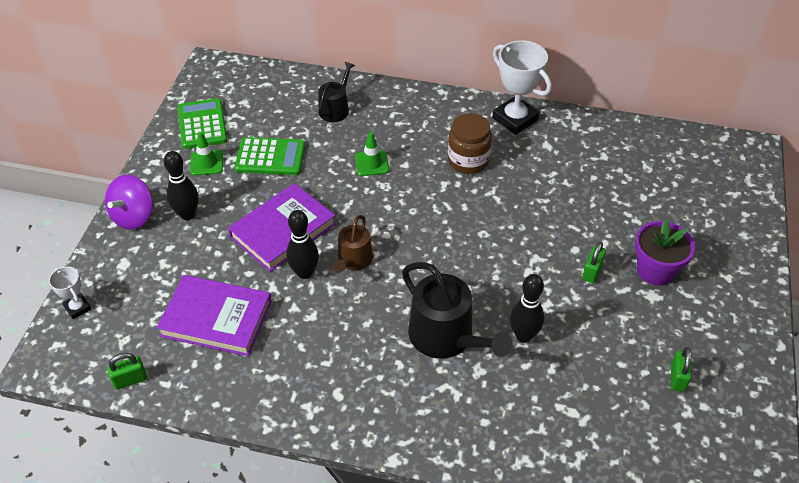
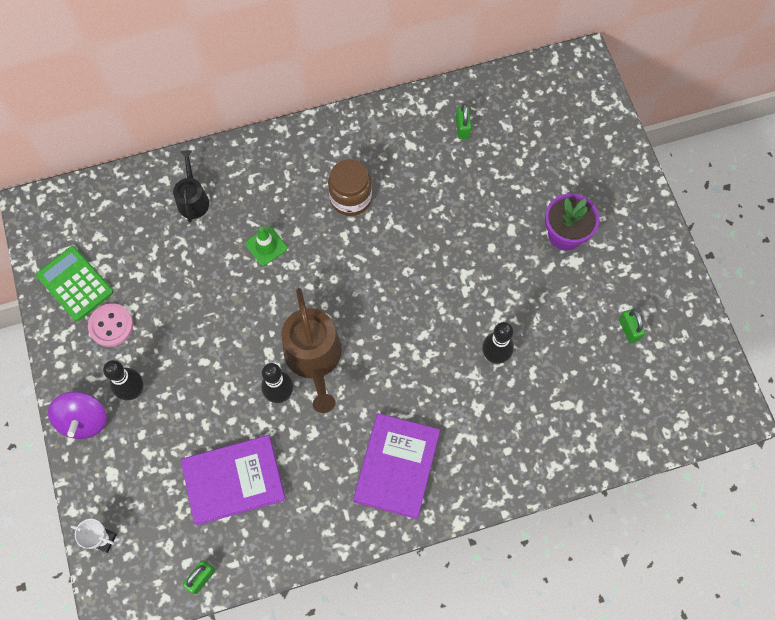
camera: 30 degrees left, 20 degrees up
green traffic cone [190,132,223,176] -> pink button [88,303,133,347]
purple book [228,183,336,272] -> purple book moved to [353,413,440,519]
green calculator [235,137,305,175] -> none
brown watering can [333,215,373,272] -> brown watering can [281,288,342,413], size x1.72
black watering can [402,262,512,359] -> none
white trophy [492,40,552,135] -> none
green padlock [582,241,606,283] -> green padlock moved to [456,104,471,139]

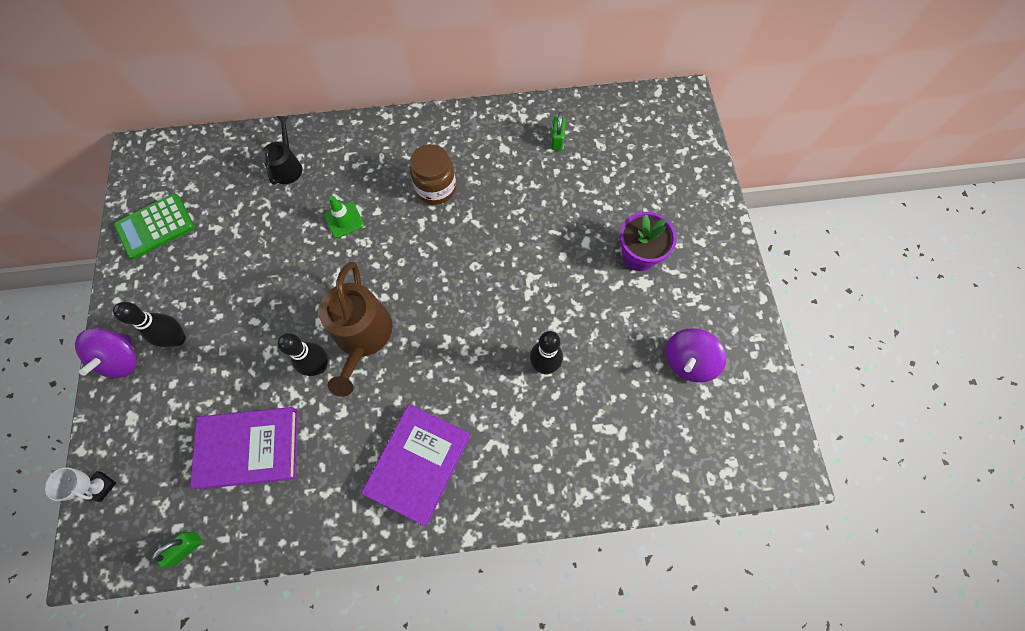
camera: 10 degrees right, 0 degrees up
green calculator [36,246,113,321] -> green calculator turned 90 degrees counterclockwise [114,194,195,259]
pink button [88,303,133,347] -> none
green padlock [619,309,645,343] -> purple spinning top [666,328,726,383]

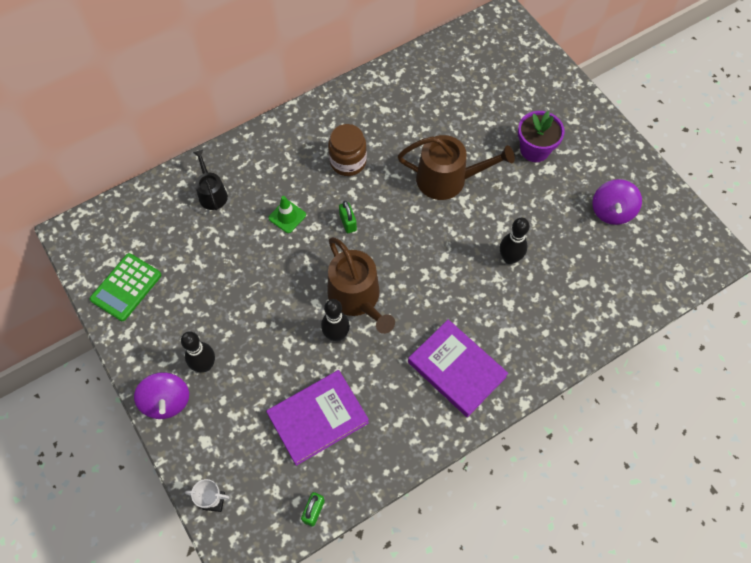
camera: 25 degrees left, 5 degrees down
purple book [361,404,471,526] -> purple book turned 45 degrees counterclockwise [408,319,508,417]
green padlock [551,112,566,151] -> green padlock moved to [339,201,357,233]
none -> brown watering can [398,135,515,200]

